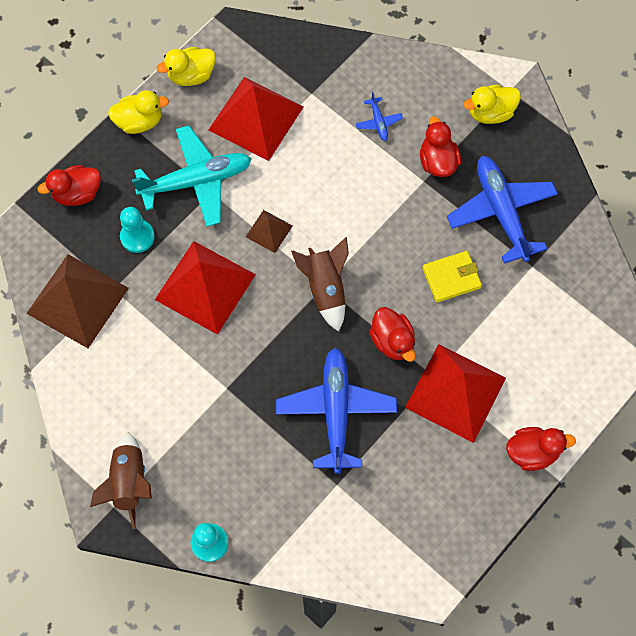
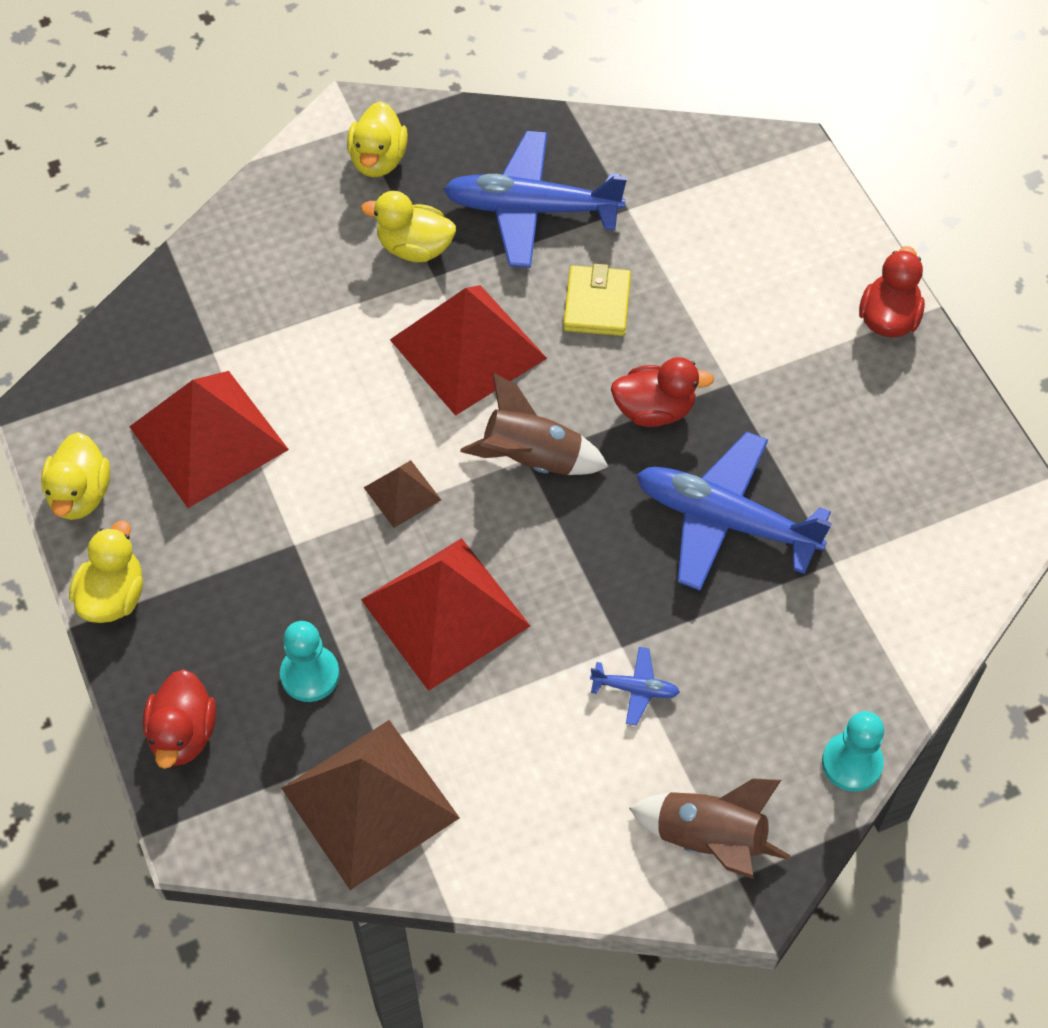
camera: 65 degrees left, 10 degrees down
turquoise plane [132,125,252,227] -> none
blue plane [355,92,403,141] -> blue plane moved to [590,647,680,726]
red pyramid [405,344,506,443] -> red pyramid moved to [390,285,547,416]
red duck [420,116,461,177] -> yellow duck [361,191,456,262]

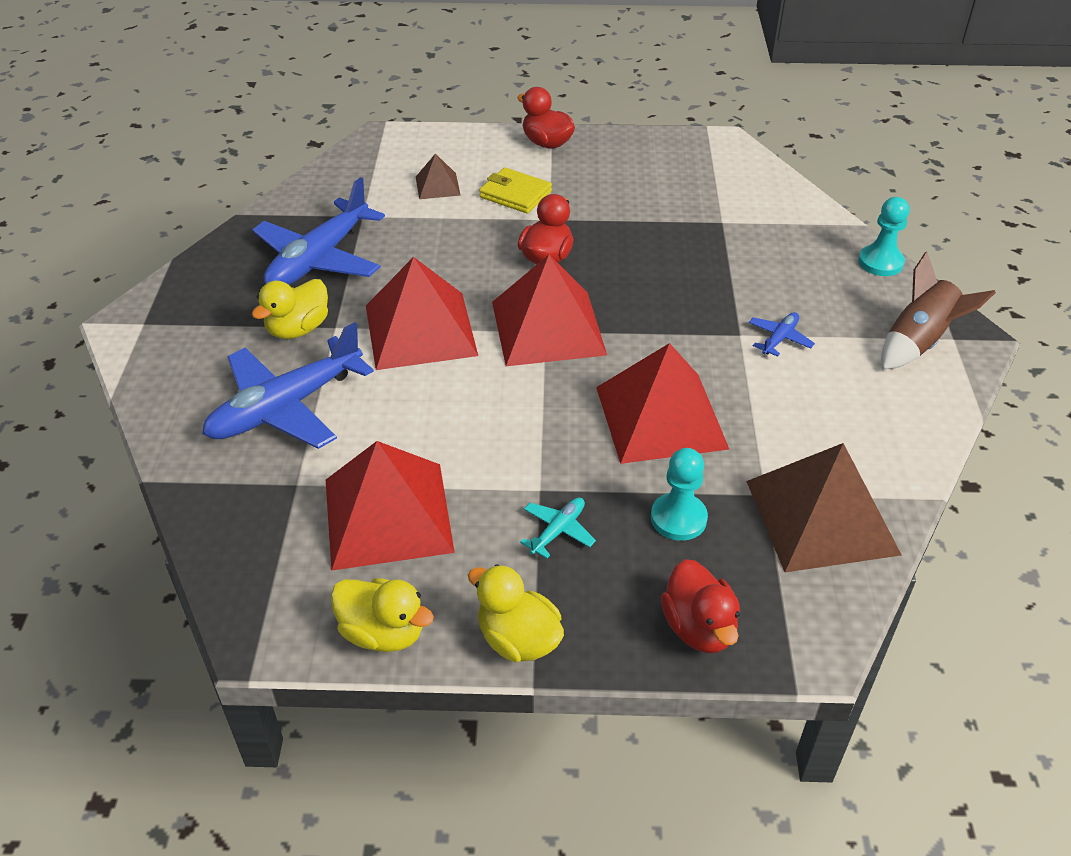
camera: 65 degrees left, 15 degrees down
red duck [143,669,216,769] -> red duck turned 45 degrees clockwise [661,559,740,653]
yellow duck [347,101,408,177] -> none
brown pyramid [363,460,441,528] -> brown pyramid moved to [416,153,461,199]
brown rocket [460,373,609,475] -> red pyramid [492,255,607,366]
yellow wallet [563,264,631,336] -> yellow wallet moved to [479,167,552,214]
blue plane [637,432,832,591] -> blue plane moved to [202,322,374,449]
none -> turquoise plane [520,498,596,559]

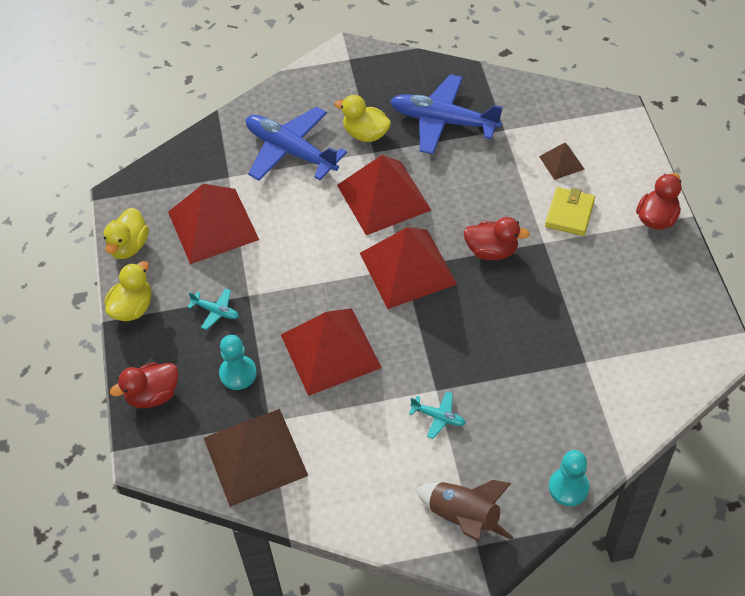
camera: 80 degrees right, 10 degrees up
blue plane [749,312,815,357] -> turquoise plane [409,391,466,439]

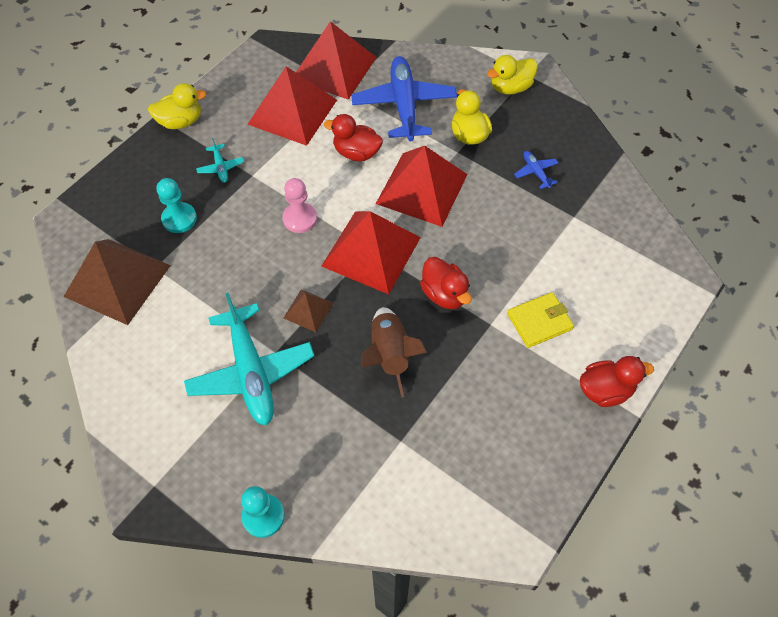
camera: 45 degrees right, 5 degrees up
yellow duck [104,208,149,259] -> yellow duck moved to [487,55,538,95]
red duck [110,362,179,409] -> red duck moved to [324,114,383,161]
red pyramid [281,308,382,396] -> red pyramid moved to [296,21,377,100]
blue plane [390,74,503,154] -> blue plane [514,151,558,189], size x0.43
turquoise plane [409,391,466,439] -> turquoise plane [184,292,314,426], size x2.32
brown rocket [416,480,513,542] -> brown rocket moved to [361,307,427,398]
brown pyramid [539,143,585,180] -> brown pyramid moved to [284,289,333,332]
none -> pink pawn [282,178,317,233]

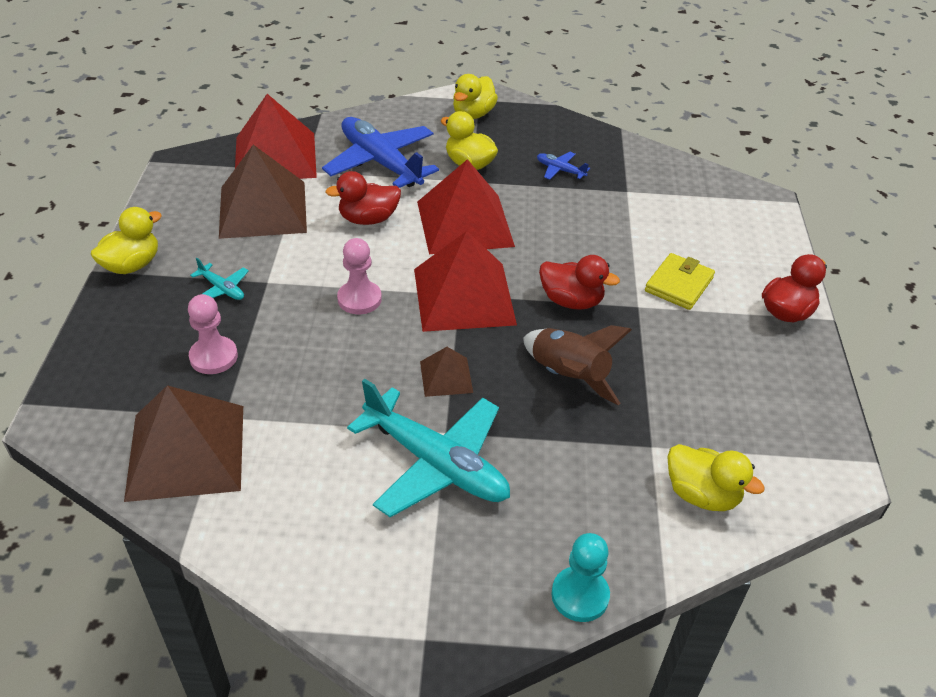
camera: 35 degrees left, 15 degrees down
turquoise pawn [157,178,197,233] -> pink pawn [188,294,238,374]
red pyramid [247,66,337,146] -> brown pyramid [219,145,307,239]
none -> yellow duck [667,444,765,511]

